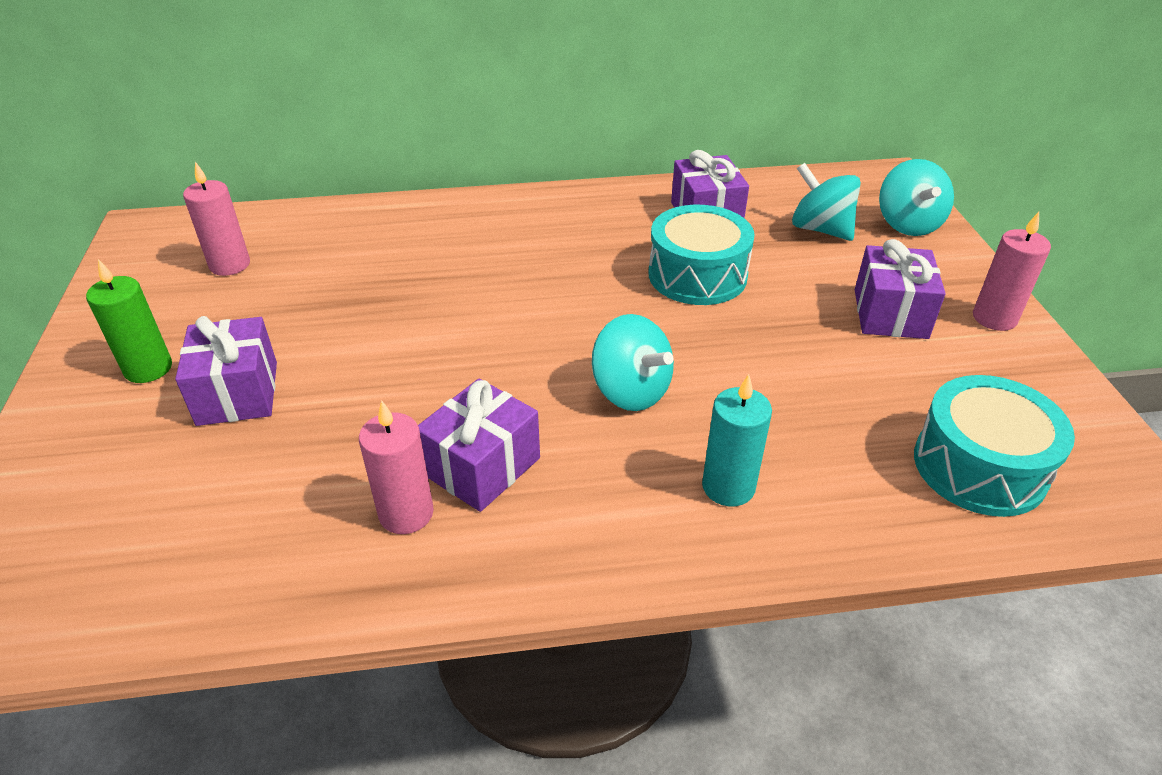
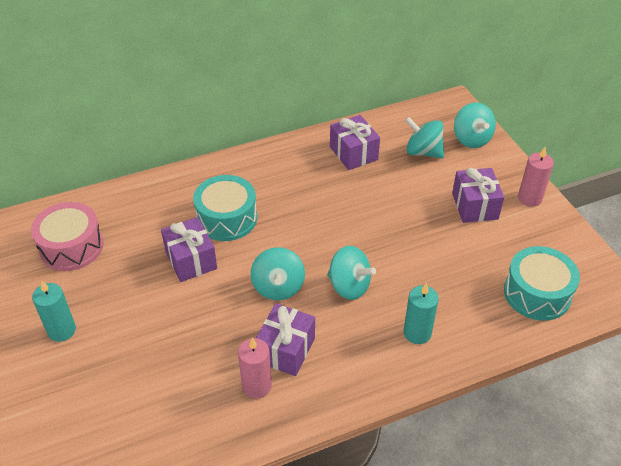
camera: 15 degrees left, 5 degrees up
green candle [86,259,172,383] -> turquoise candle [32,280,76,342]
purple gift [175,316,277,426] -> purple gift moved to [161,217,217,282]
pink candle [183,162,250,276] -> pink drum [31,202,104,271]
turquoise drum [648,205,755,305] -> turquoise drum moved to [193,175,257,241]
none -> turquoise spinning top [251,247,305,300]

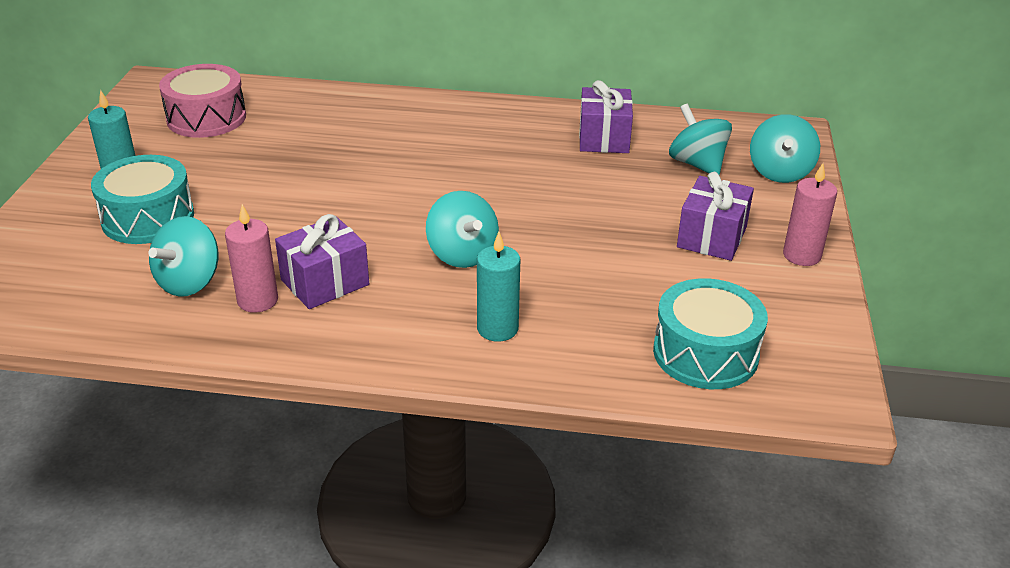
camera: 30 degrees right, 10 degrees down
purple gift [161,217,217,282] -> none
turquoise drum [193,175,257,241] -> turquoise drum moved to [91,155,194,244]
turquoise spinning top [251,247,305,300] -> turquoise spinning top moved to [148,216,218,297]

